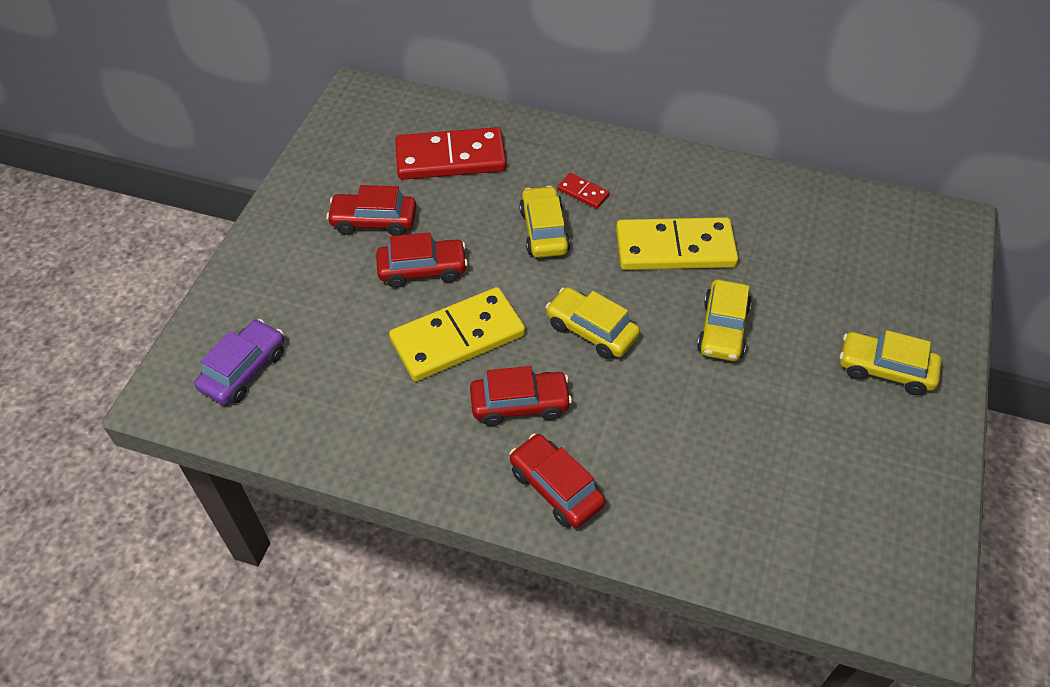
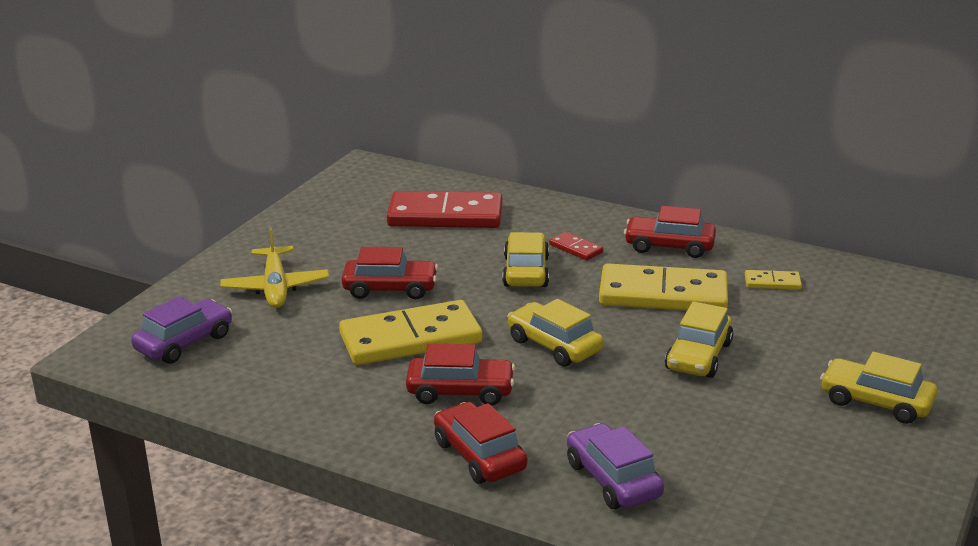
camera: 10 degrees right, 25 degrees down
red car [326,185,416,236] -> red car moved to [624,206,716,258]
none -> yellow plane [220,227,329,308]
none -> purple car [567,423,664,509]
none -> yellow domino [745,270,802,290]

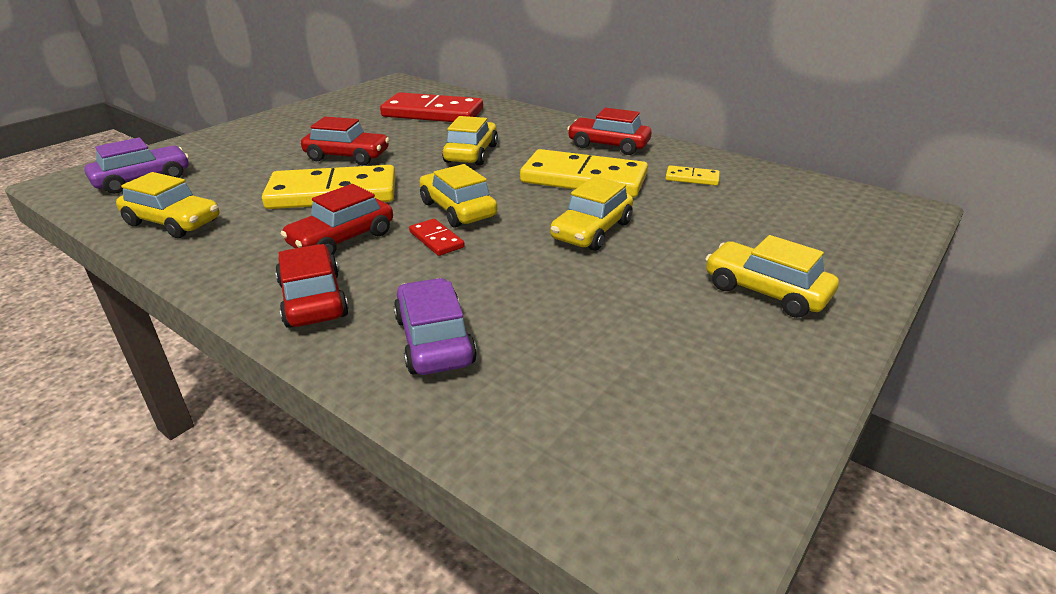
camera: 10 degrees right, 5 degrees up
yellow plane [220,227,329,308] -> none
red car [406,343,515,406] -> red car turned 120 degrees clockwise [281,184,393,255]
red domino [549,231,603,260] -> red domino moved to [409,219,465,256]
none -> yellow car [116,172,219,238]

